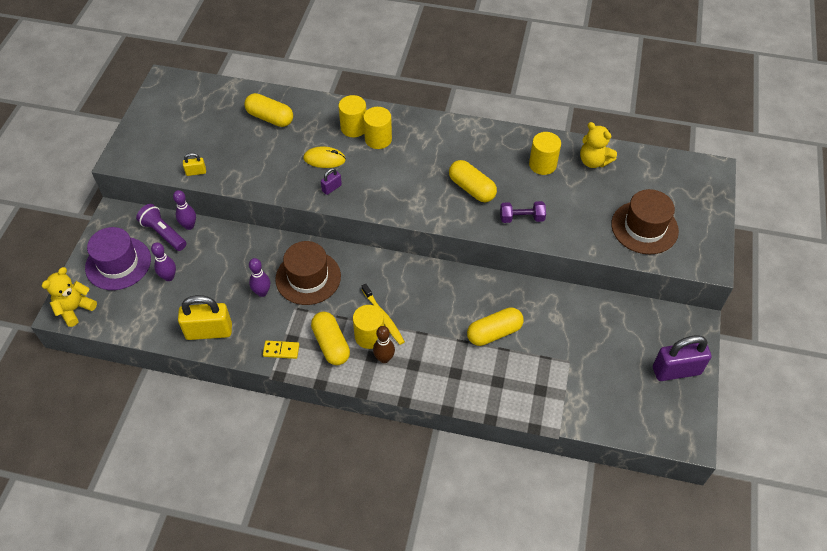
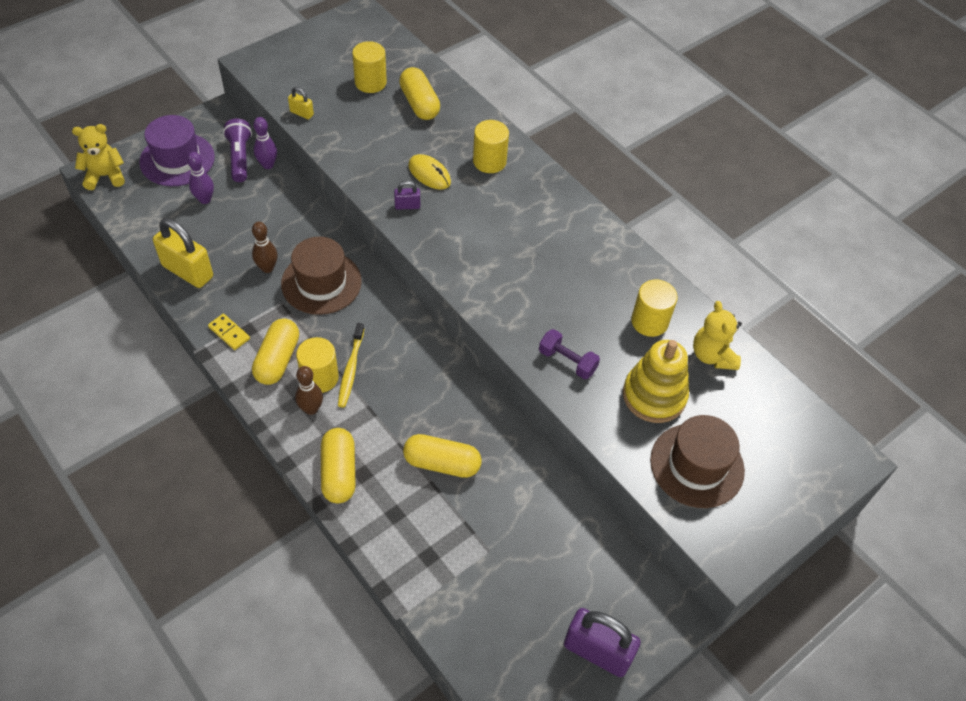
camera: 35 degrees right, 0 degrees up
purple bowling pin [249,258,270,297] -> brown bowling pin [252,222,278,273]
yellow cylinder [363,107,392,149] -> yellow cylinder moved to [352,41,387,93]
yellow capsule [449,160,497,202] -> yellow capsule moved to [321,428,356,503]
none -> yellow stacking toy [623,340,689,423]

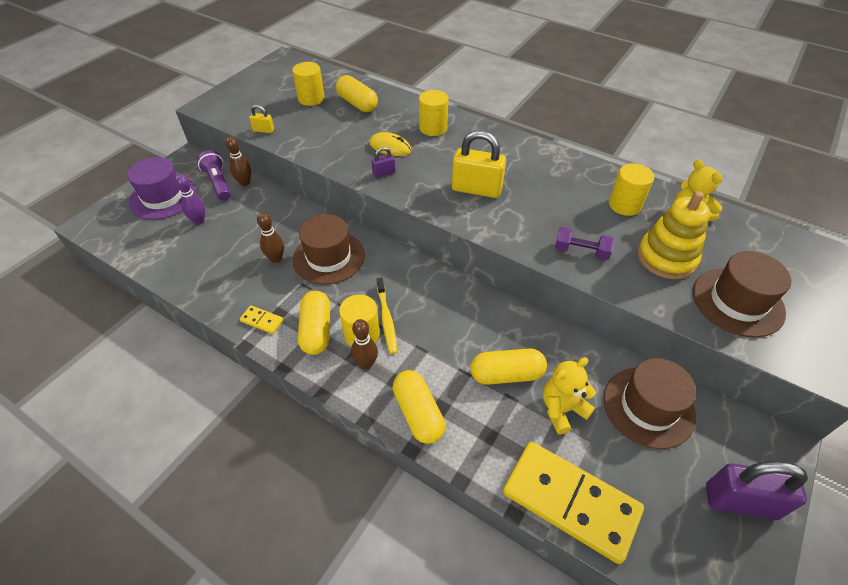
camera: 15 degrees left, 5 degrees down
yellow teddy bear [72,124,125,190] -> yellow teddy bear moved to [543,357,596,435]
yellow padlock [153,218,213,288] -> yellow padlock moved to [452,131,506,198]
purple bowling pin [253,117,277,169] -> brown bowling pin [226,136,251,186]
none -> yellow domino [503,442,644,564]
none -> brown hat [603,358,696,449]

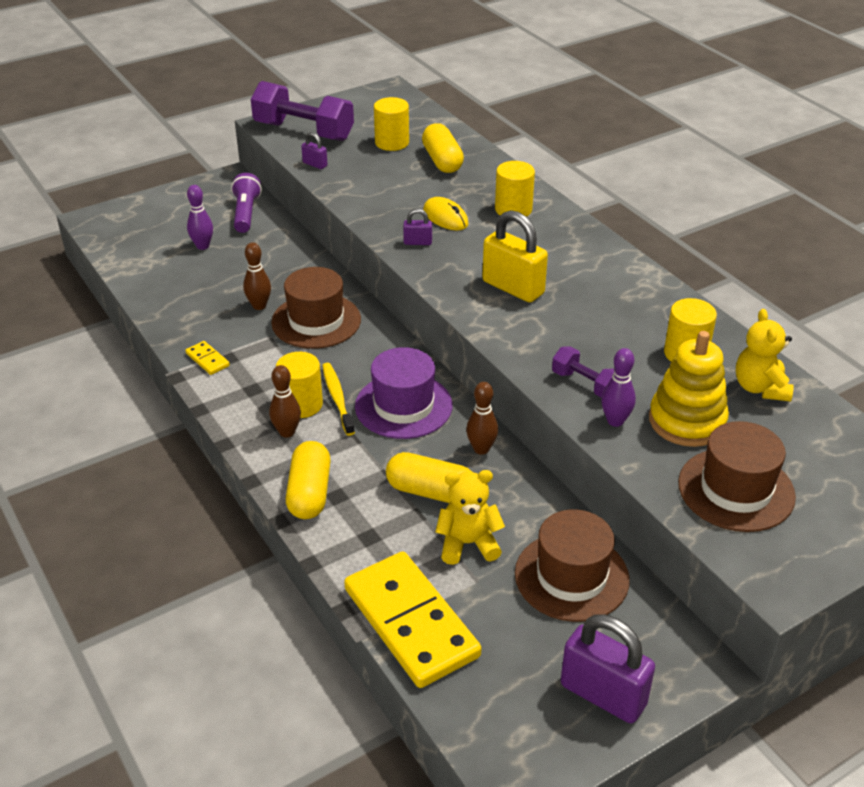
camera: 25 degrees right, 10 degrees down
purple hat [127,157,197,220] -> purple hat moved to [355,347,453,439]
brown bowling pin [226,136,251,186] -> brown bowling pin moved to [466,382,498,455]
yellow padlock [249,105,274,133] -> purple padlock [301,132,328,169]
yellow capsule [298,291,330,355] -> none
yellow toothbrush [376,278,397,354] -> yellow toothbrush turned 150 degrees clockwise [322,363,355,436]
none -> purple dumbbell [251,81,354,141]
none -> purple bowling pin [601,348,636,427]

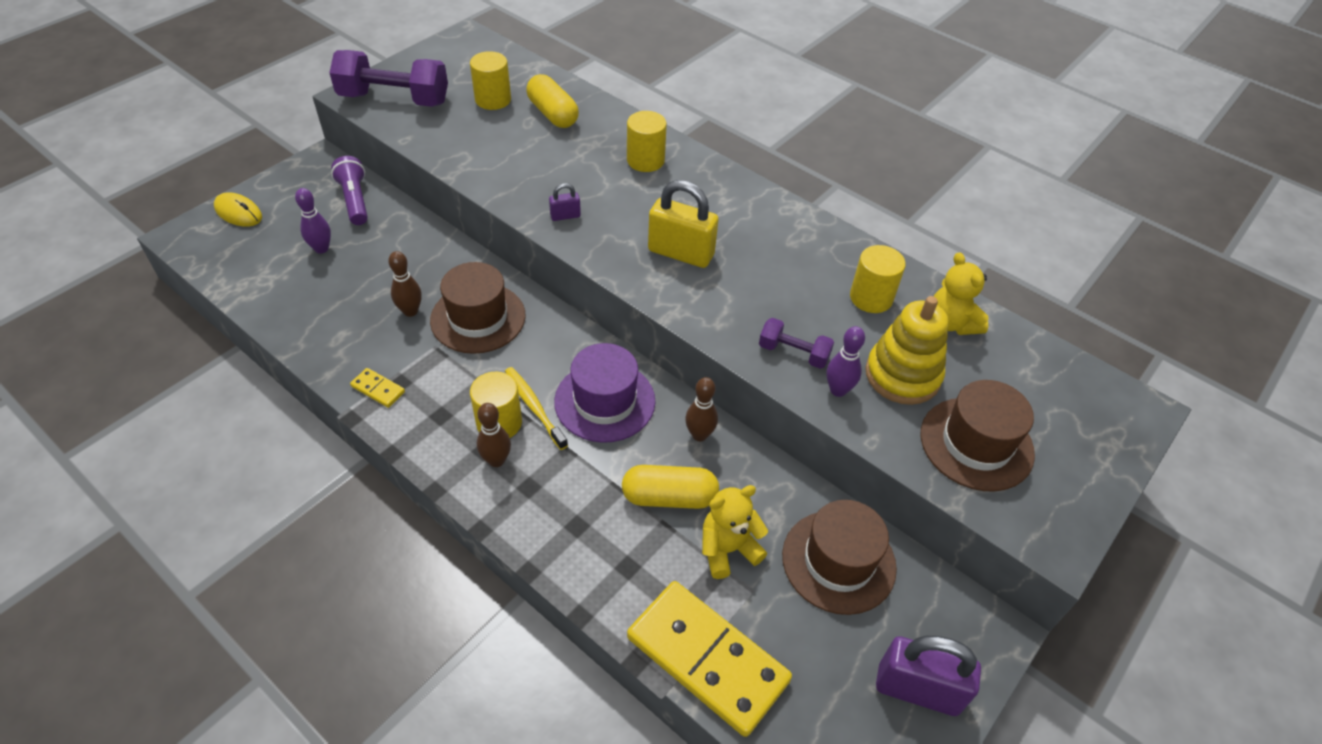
camera: 20 degrees left, 10 degrees up
yellow capsule [286,441,331,519] -> none
purple padlock [301,132,328,169] -> none
yellow mouse [423,197,469,230] -> yellow mouse moved to [214,192,262,227]

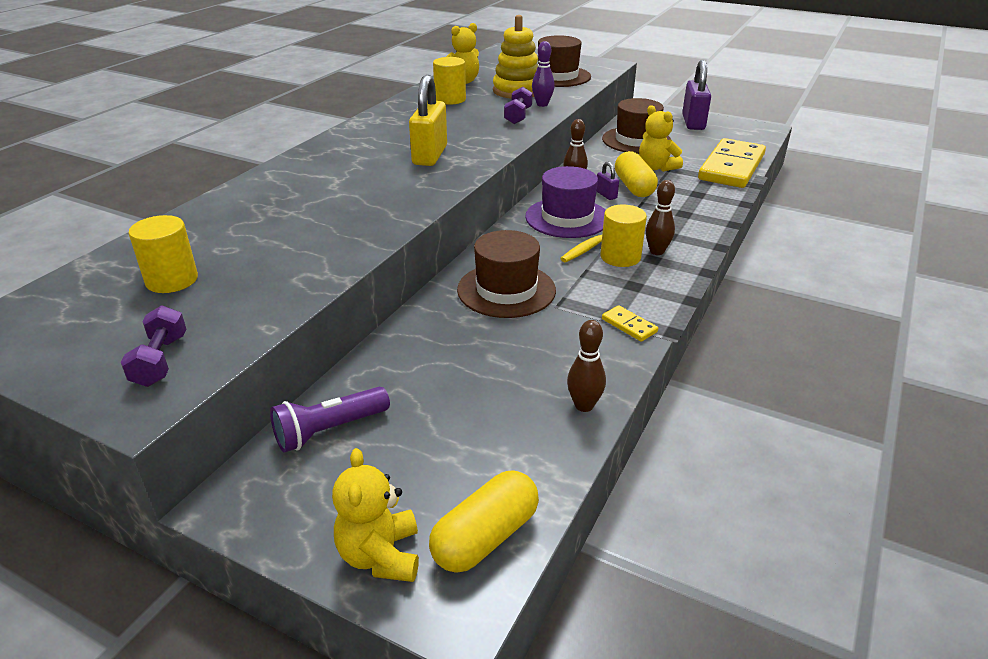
camera: 100 degrees left, 15 degrees down
yellow mouse [214,192,262,227] -> yellow teddy bear [332,448,419,582]
purple bowling pin [295,188,331,253] -> none
purple dumbbell [329,50,448,107] -> purple dumbbell [121,305,186,387], size x0.52
yellow domino [350,368,405,408] -> yellow domino turned 60 degrees counterclockwise [602,305,658,342]
brown bowling pin [388,251,422,317] -> brown bowling pin moved to [567,320,606,412]
yellow capsule [527,74,579,128] -> yellow capsule moved to [429,470,539,573]
purple padlock [549,183,581,221] -> purple padlock moved to [597,162,619,200]
yellow cylinder [627,111,667,172] -> none

